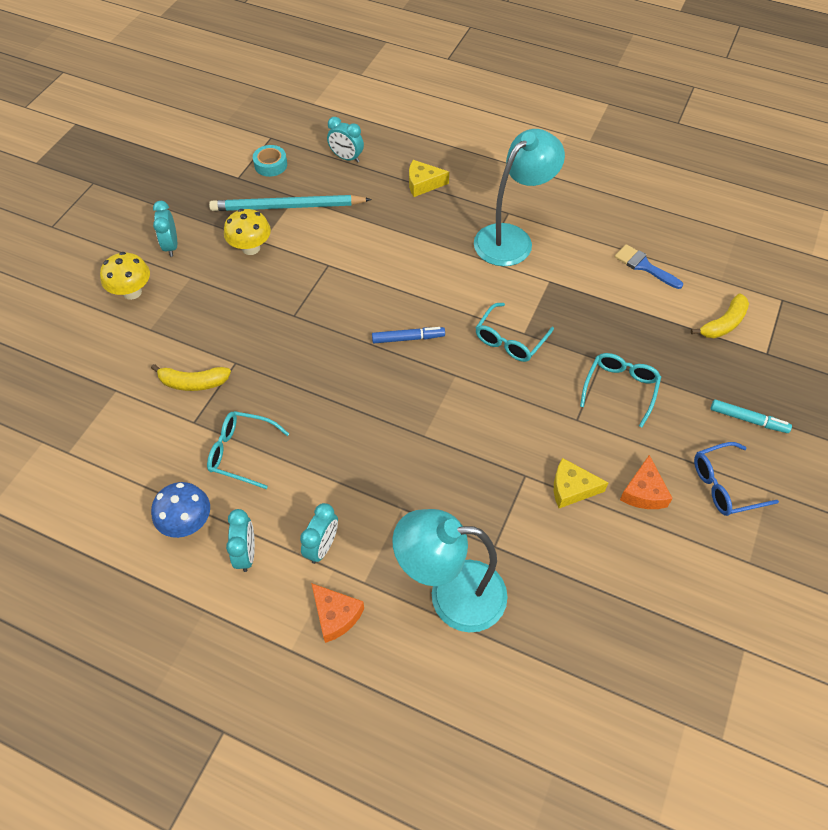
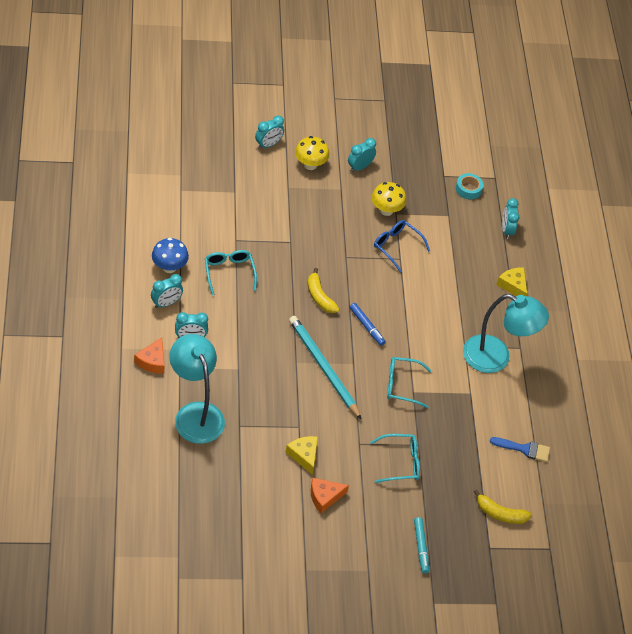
camera: 55 degrees right, 5 degrees down
yellow banana [151,364,231,391] -> yellow banana moved to [308,268,339,313]
turquoise pencil [209,195,372,211] -> turquoise pencil moved to [289,316,362,420]
blue brush [615,244,683,289] -> blue brush turned 90 degrees clockwise [490,437,550,462]
blue glasses [694,442,779,516] -> blue glasses moved to [374,220,430,273]
none -> turquoise clock [255,115,284,149]

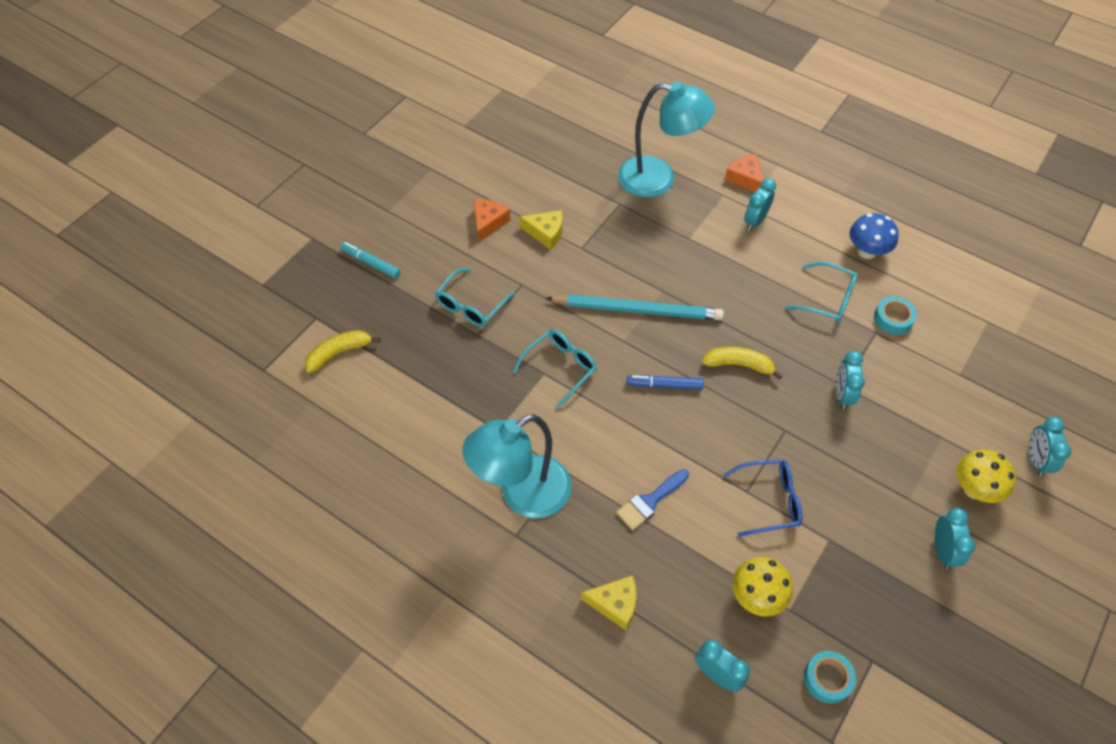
camera: 135 degrees right, 5 degrees up
turquoise clock [151,274,183,308] -> turquoise clock moved to [836,351,865,409]
yellow mushroom [372,182,406,216] -> yellow mushroom moved to [732,557,793,616]
blue brush [490,437,550,462] -> blue brush moved to [616,469,689,530]
none -> turquoise tape [874,296,917,335]

